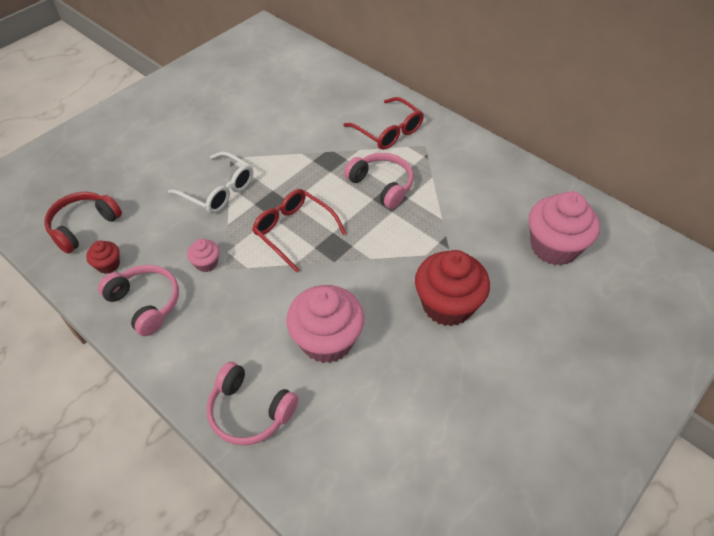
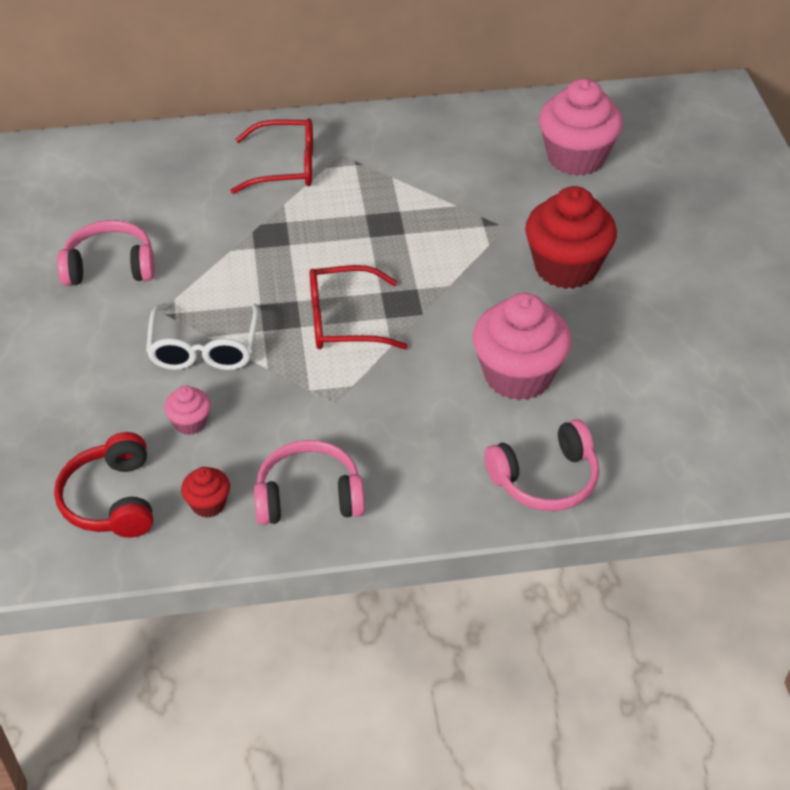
camera: 50 degrees left, 5 degrees down
white glasses [168,151,253,213] -> white glasses turned 105 degrees clockwise [146,303,259,370]
pink cupcake [187,239,219,272] -> pink cupcake moved to [164,386,211,435]
pink headphones [344,153,413,209] -> pink headphones moved to [57,220,155,286]

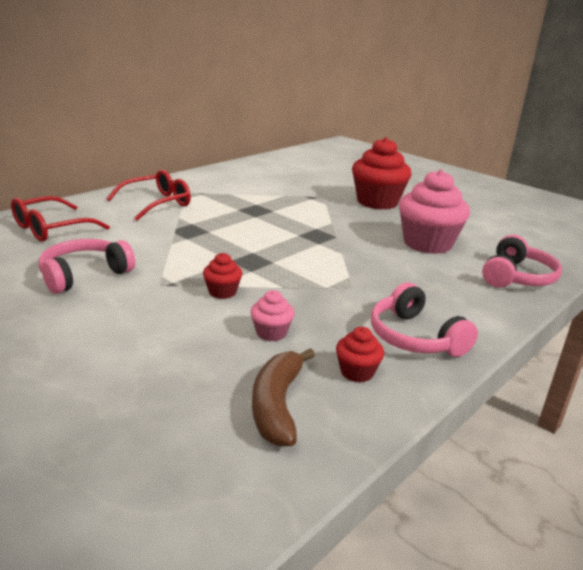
camera: 40 degrees left, 20 degrees down
red headphones [54,432,153,538] -> brown banana [252,348,315,446]
white glasses [146,303,259,370] -> red cupcake [203,253,242,299]
pink headphones [254,440,365,525] -> pink headphones turned 75 degrees counterclockwise [371,282,478,357]
red glasses [310,265,408,349] -> red glasses moved to [11,196,110,242]
pink cupcake [539,78,623,176] -> none

